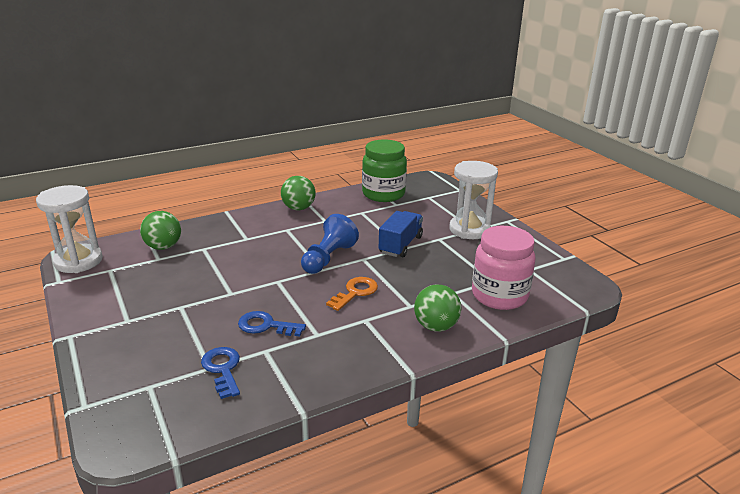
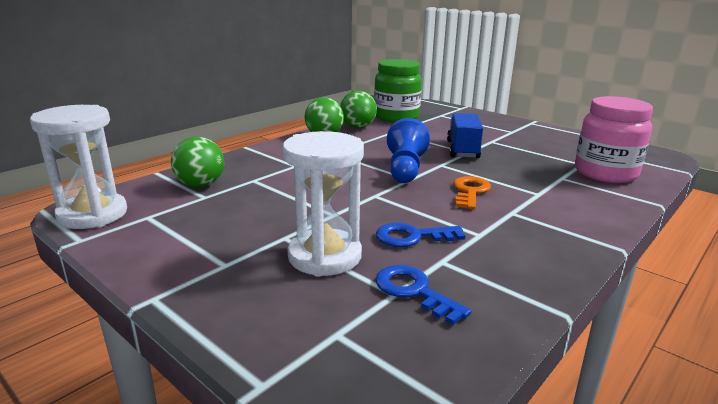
camera: 20 degrees left, 5 degrees down
green ball [414,285,461,332] -> green ball moved to [340,91,377,128]
white hourglass [449,161,498,239] -> white hourglass moved to [282,131,364,277]

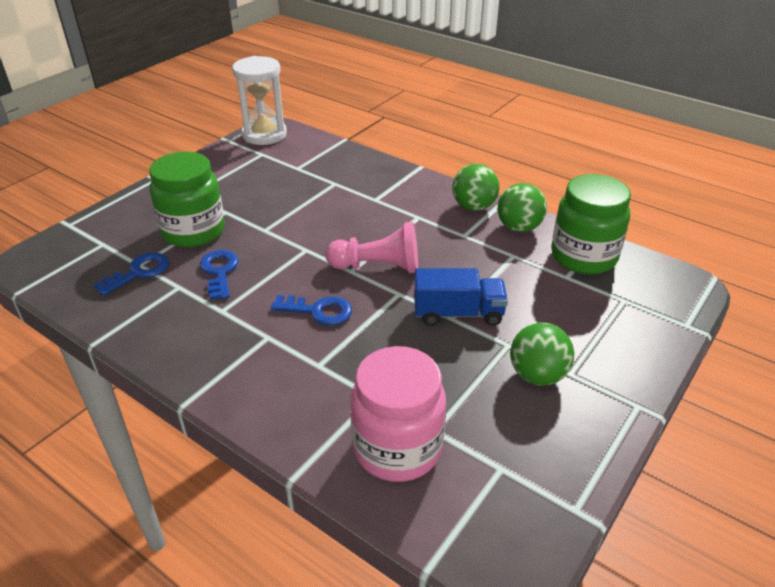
camera: 85 degrees right, 15 degrees up
green ball [171,137,224,187] -> green ball moved to [510,323,574,386]
white hourglass [282,131,364,277] -> green jar [149,152,225,248]
blue pawn [387,118,430,183] -> pink pawn [326,222,418,273]
orange key [453,176,491,209] -> blue key [271,295,352,326]

